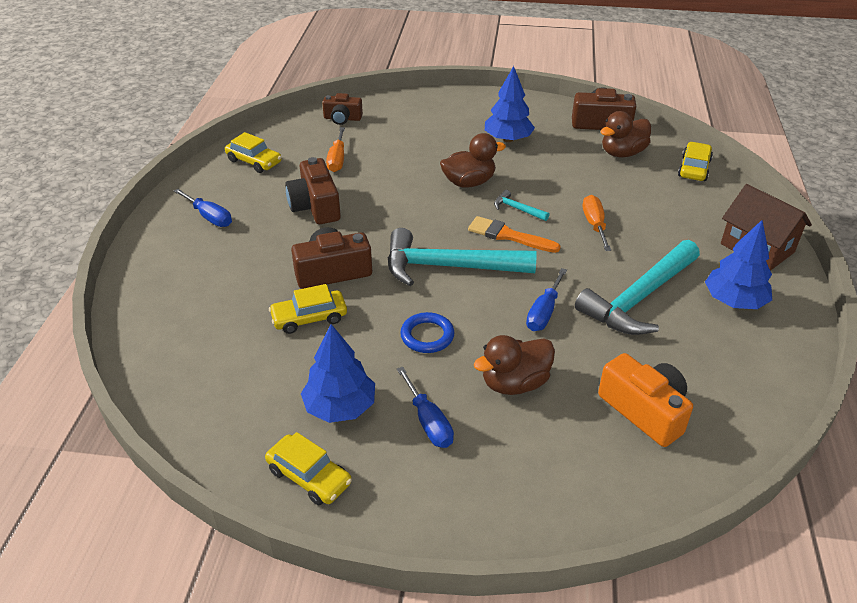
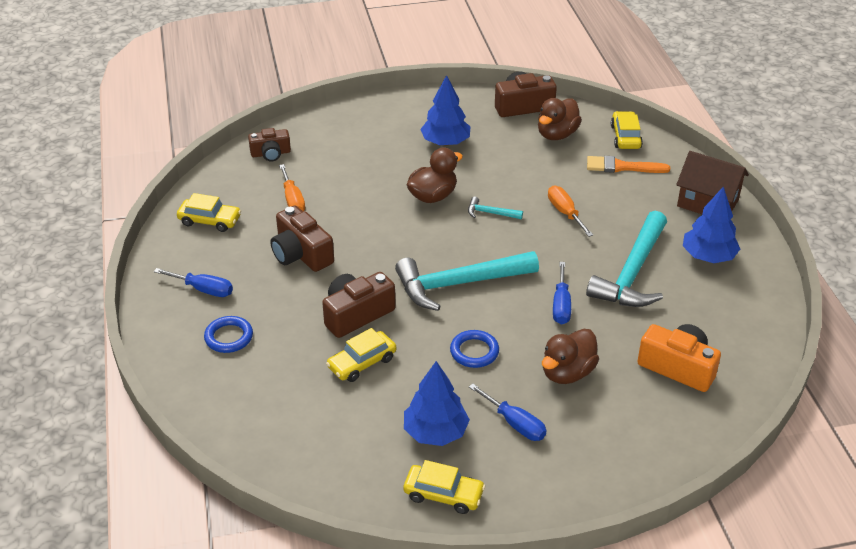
camera: 20 degrees left, 0 degrees up
orange brush [468,216,561,253] -> orange brush moved to [587,156,670,173]
none -> blue ring [204,316,253,353]

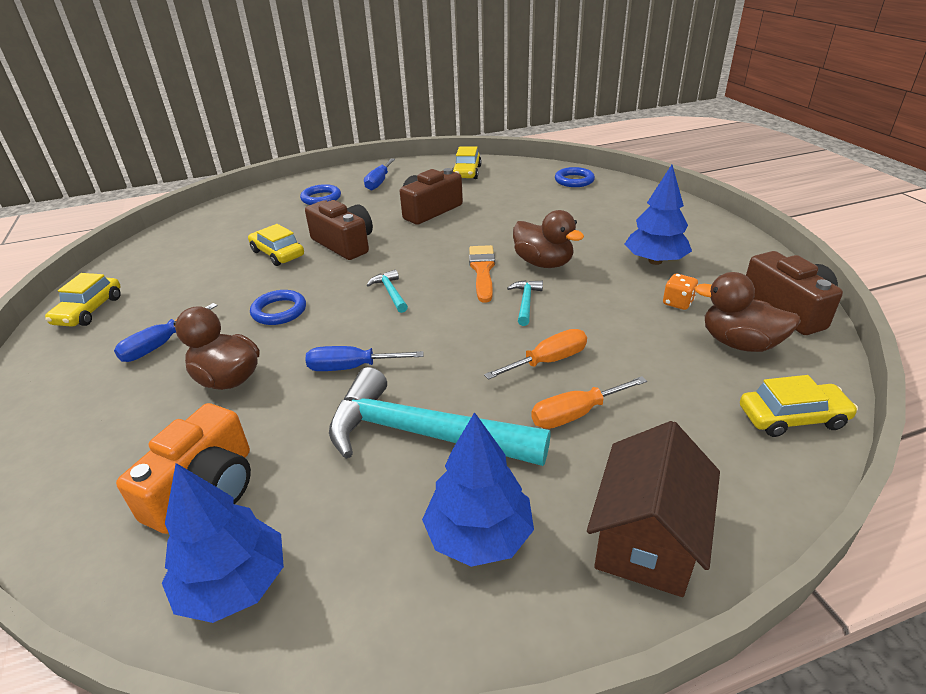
camera: 85 degrees right, 5 degrees down
brown camera [248,128,291,162] -> blue ring [555,167,595,187]
orange screwdriver [279,164,305,211] -> orange screwdriver moved to [531,376,647,429]
turquoise hammer [395,251,539,311] -> turquoise hammer [367,270,408,313], size x0.43
blue tree [404,361,470,446] -> blue tree moved to [162,463,284,623]
orange brush [587,156,670,173] -> orange brush moved to [469,245,495,303]
none -> orange dice [663,274,698,310]

